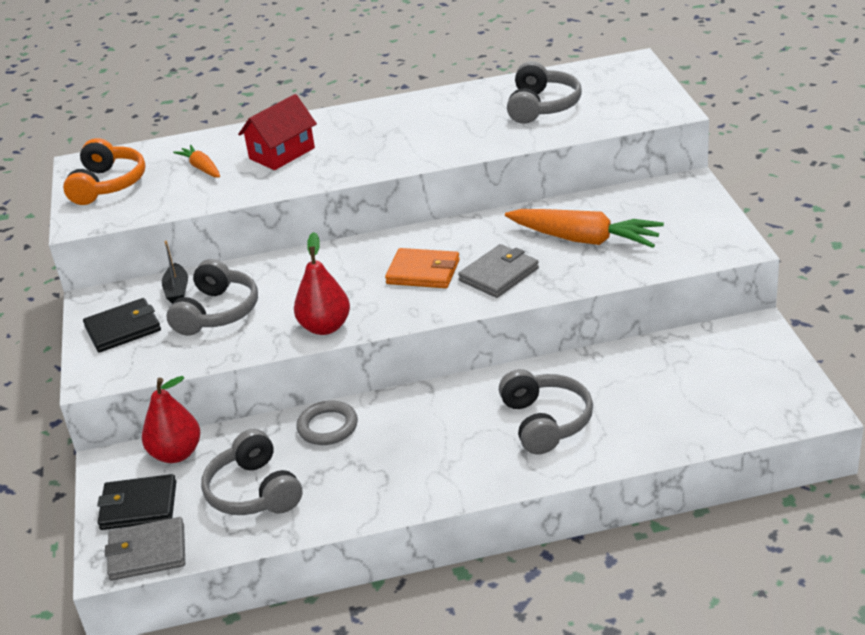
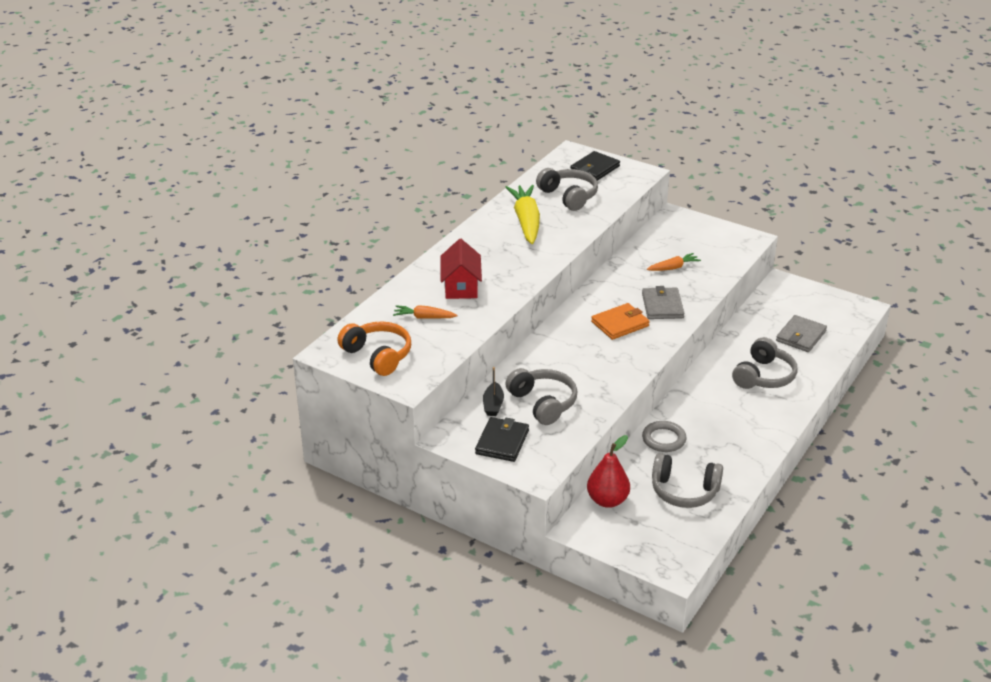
camera: 50 degrees left, 0 degrees up
black wallet [97,474,176,530] -> black wallet moved to [570,151,620,181]
grey wallet [105,517,185,581] -> grey wallet moved to [776,315,827,352]
black boat [162,241,188,303] -> black boat turned 60 degrees clockwise [483,367,504,416]
red pear [294,232,350,335] -> none
grey headphones [499,369,593,455] -> grey headphones turned 90 degrees clockwise [732,337,797,389]
orange carrot [505,209,664,248] -> orange carrot [647,253,701,271], size x0.52
none -> yellow carrot [505,185,540,244]

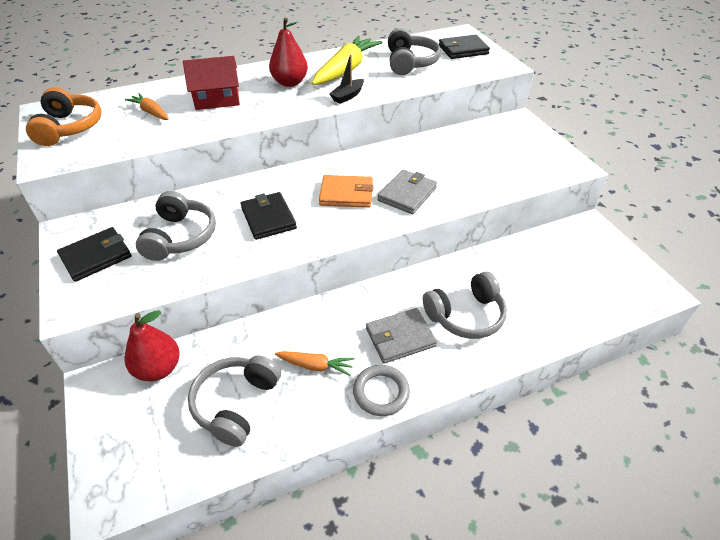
camera: 35 degrees right, 10 degrees up
red house [441,239,482,299] -> red house turned 45 degrees clockwise [183,56,240,110]
black boat [483,367,504,416] -> black boat moved to [329,54,364,104]
grey ring [642,421,686,452] -> grey ring moved to [353,365,410,416]
orange carrot [647,253,701,271] -> orange carrot moved to [275,351,354,376]
grey headphones [652,453,723,508] -> grey headphones turned 60 degrees clockwise [188,355,281,447]
grey wallet [776,315,827,352] -> grey wallet moved to [366,308,437,363]
none -> black wallet [241,192,297,240]
none -> red pear [269,18,308,87]

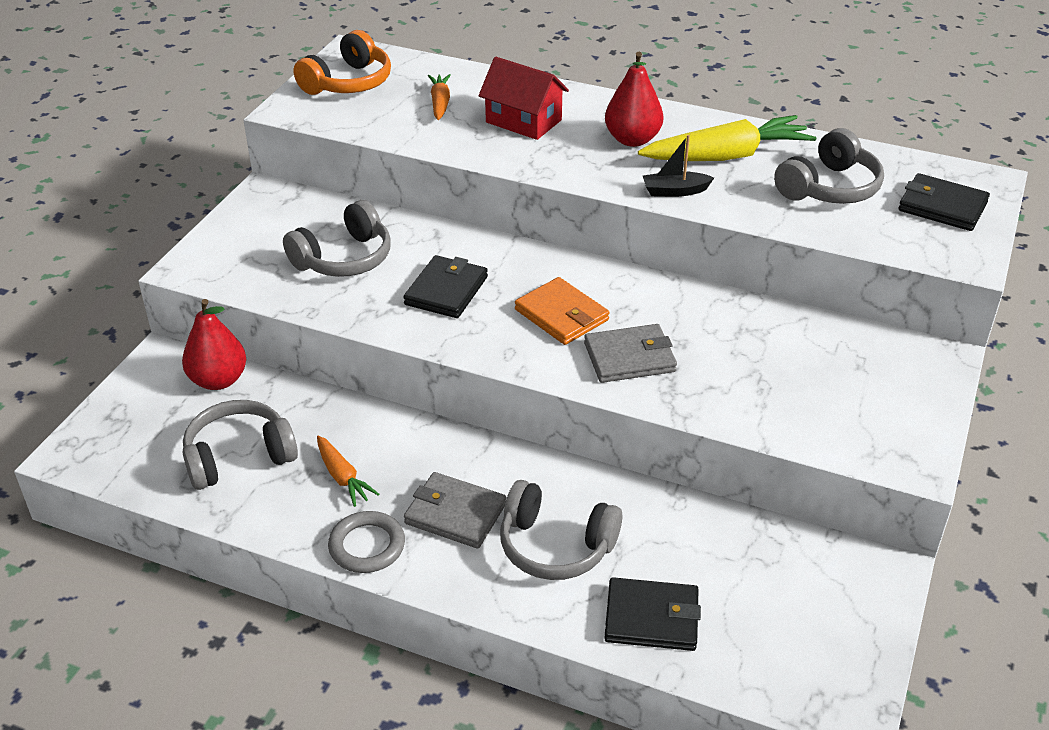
camera: 45 degrees right, 5 degrees down
black wallet [57,227,131,282] -> black wallet moved to [604,577,701,651]

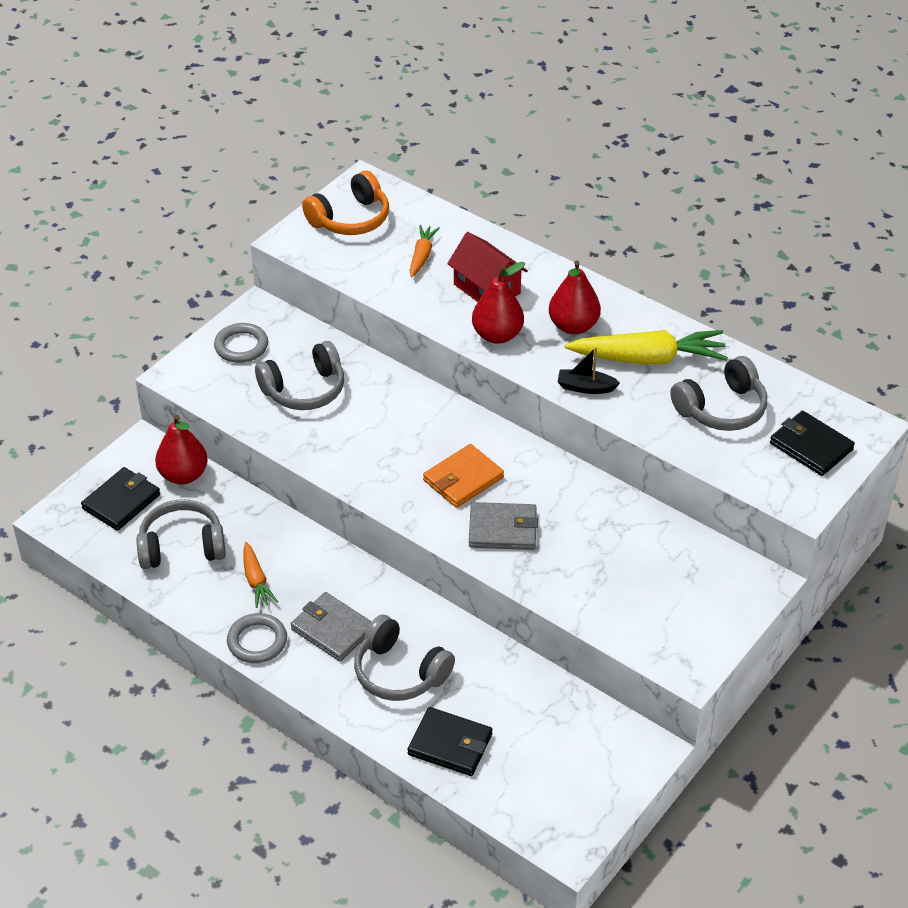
camera: 15 degrees right, 5 degrees up
black wallet [403,255,488,318] -> black wallet moved to [81,467,160,531]
orange wallet [515,277,609,345] -> orange wallet turned 75 degrees clockwise [423,444,504,508]
none -> grey ring [214,323,268,363]
none -> red pear [472,262,525,344]

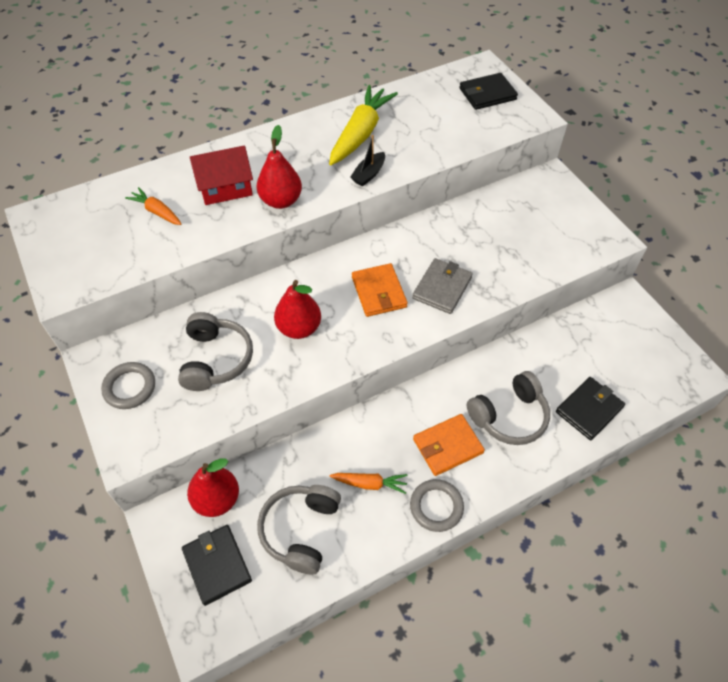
camera: 65 degrees left, 10 degrees up
grey wallet [291,592,372,661] -> orange wallet [413,414,485,476]
orange headphones [302,171,389,235] -> none
red pear [549,261,601,334] -> red pear moved to [274,280,321,339]
grey headphones [671,356,767,431] -> none

